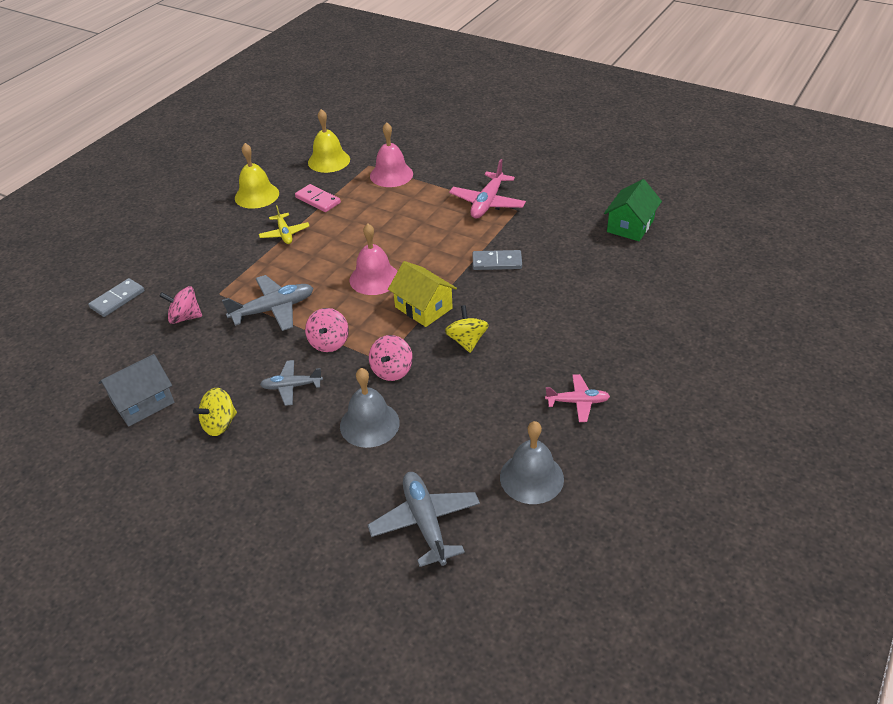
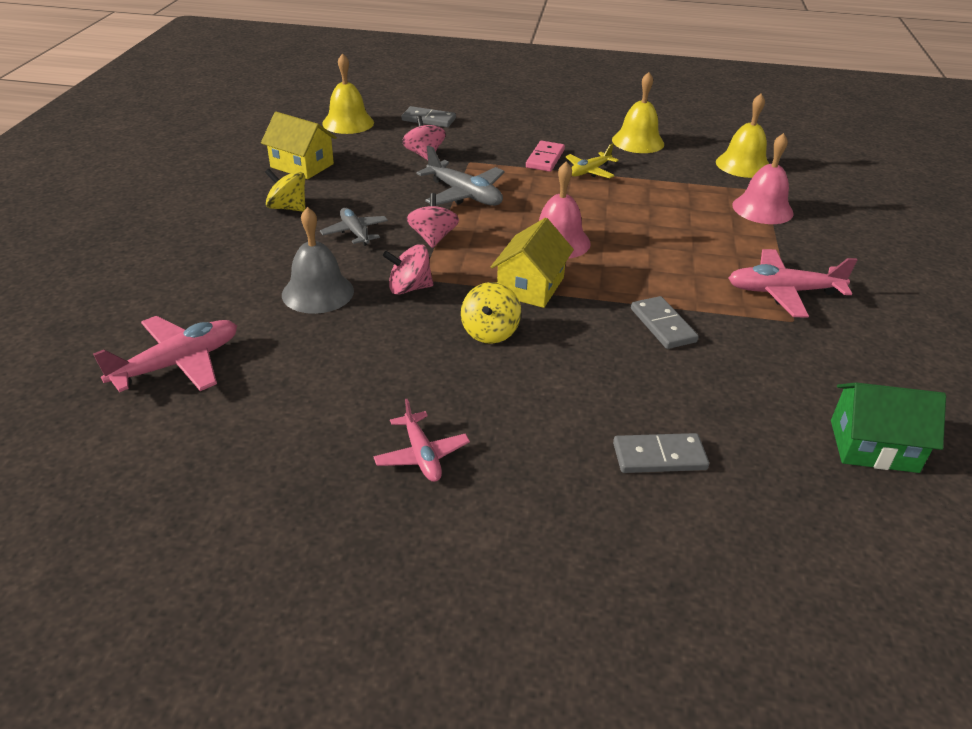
camera: 65 degrees right, 5 degrees down
grey house [98,354,174,426] -> yellow house [261,112,337,179]
pink domino [295,184,341,212] -> pink domino moved to [526,141,565,172]
pink spinning top [305,308,349,352] -> pink spinning top turned 105 degrees clockwise [407,193,459,248]
grey plane [368,472,480,567] -> pink plane [93,316,237,392]
yellow spinning top [445,305,489,353] -> yellow spinning top turned 135 degrees clockwise [461,282,521,344]
grey bell [500,421,564,504] -> none
none -> yellow bell [322,53,374,134]
none -> grey domino [613,433,709,473]

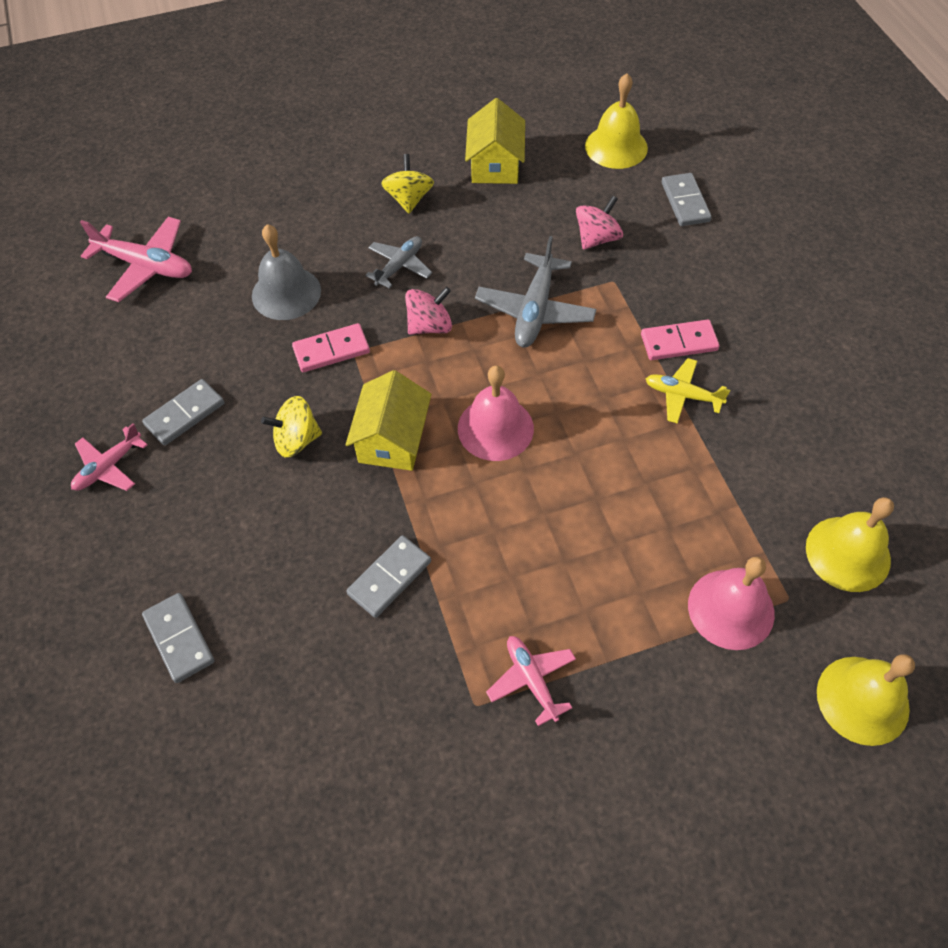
camera: 65 degrees right, 20 degrees up
pink spinning top [383,244,433,295] -> pink domino [292,323,370,372]
yellow house [491,218,574,308] -> yellow house turned 75 degrees counterclockwise [346,370,432,471]
yellow bell [612,72,664,153] -> yellow bell moved to [817,654,915,746]
pink plane [728,249,857,318] -> pink plane [486,636,576,726], size x0.63
green house [831,382,946,473] -> none
none -> grey domino [142,379,224,446]

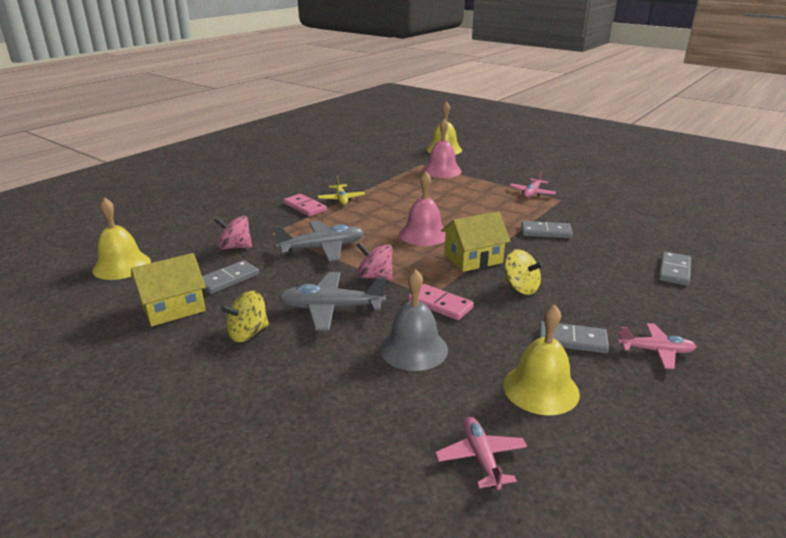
camera: 125 degrees left, 30 degrees down
pink plane [80,217,192,302] -> pink plane [435,417,527,490], size x0.63
grey plane [366,236,432,288] -> grey plane [279,272,386,331], size x1.58
grey domino [662,173,712,226] -> grey domino moved to [202,260,259,294]
yellow bell [806,497,894,592] -> yellow bell moved to [503,304,580,415]

